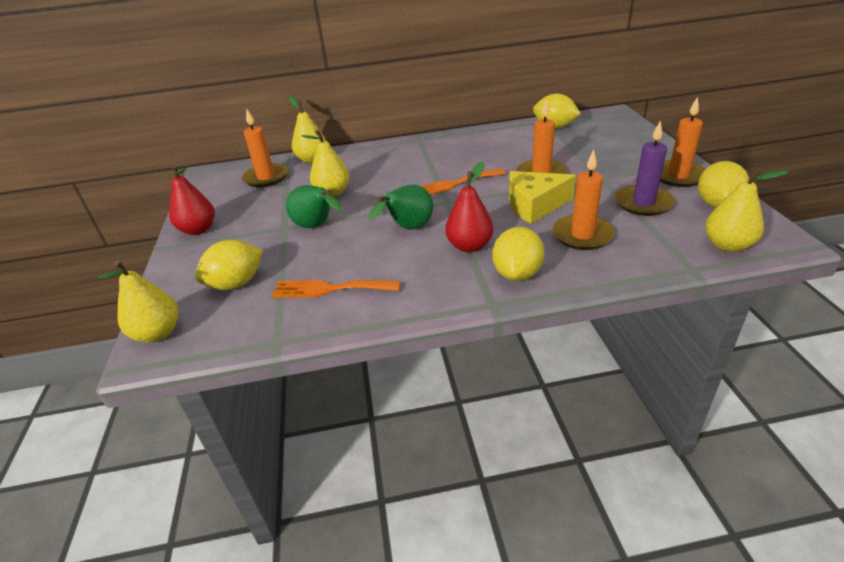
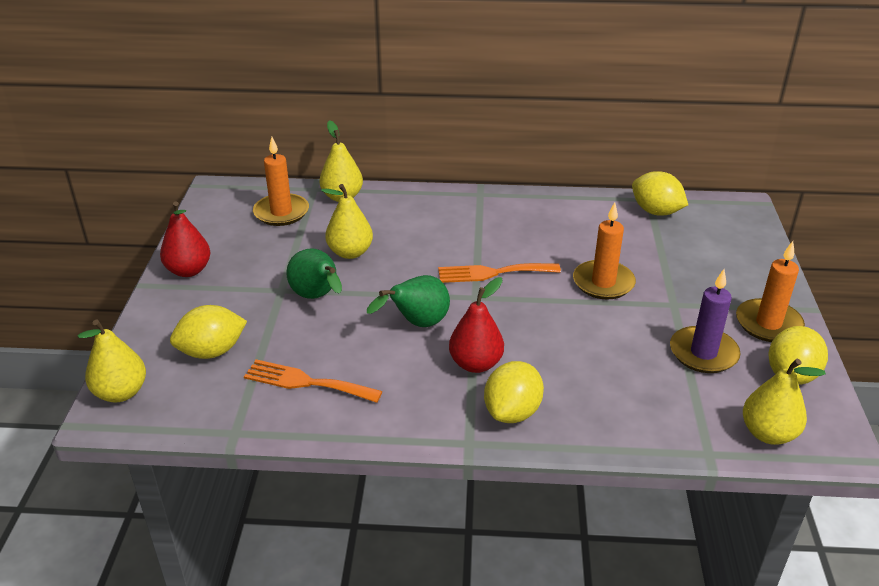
camera: 10 degrees right, 0 degrees up
yellow cheese [509,171,576,224] -> none
orange candle [552,150,615,250] -> none

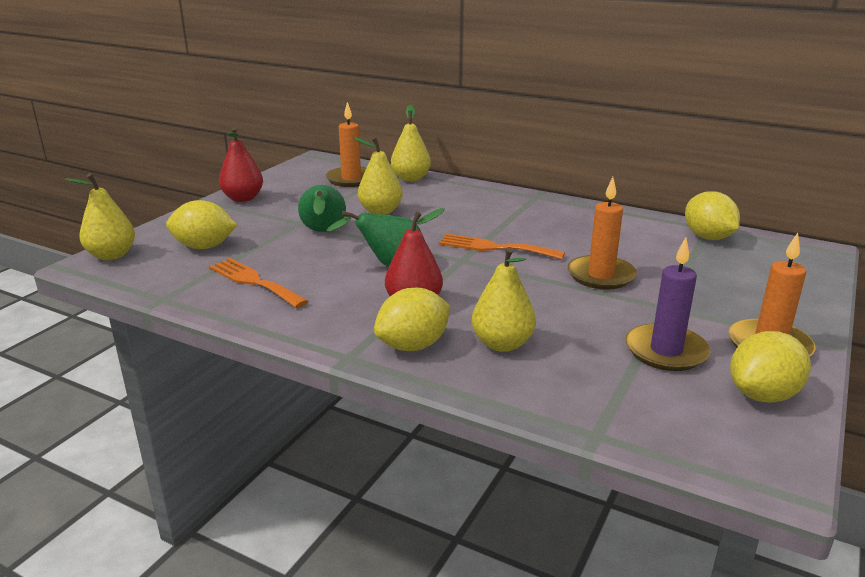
camera: 25 degrees right, 10 degrees down
yellow pear [743,358,826,445] -> yellow pear moved to [472,247,536,352]

